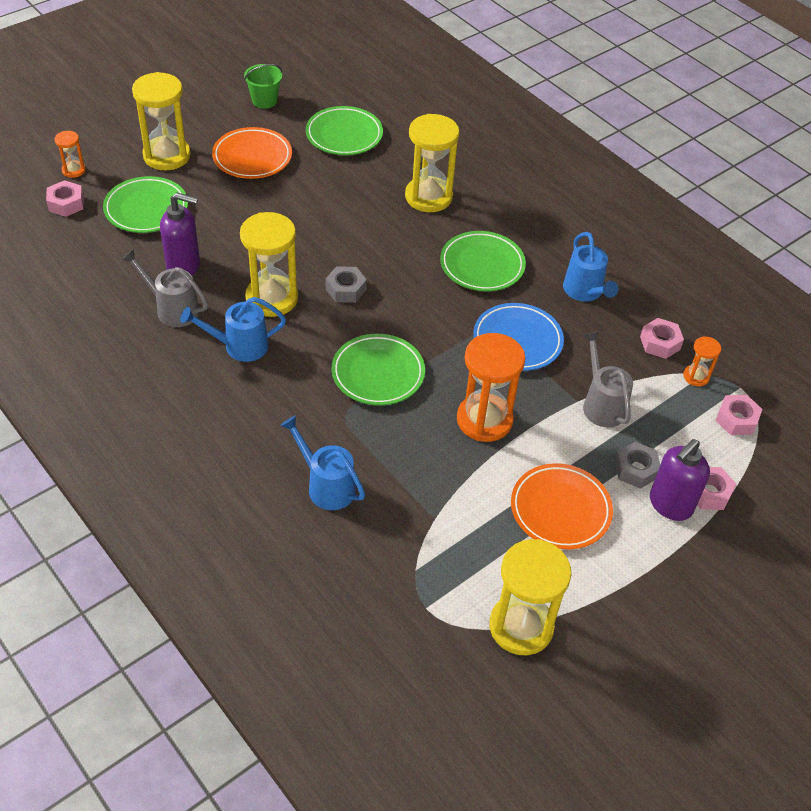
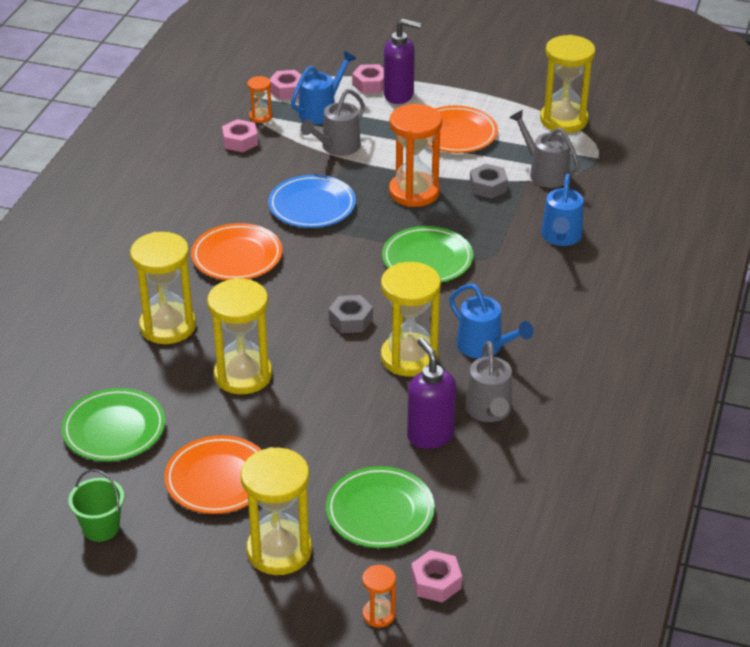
camera: 120 degrees left, 10 degrees down
green plate [440,231,526,291] -> orange plate [191,223,282,280]
blue watering can [563,232,619,302] -> blue watering can moved to [291,51,356,124]
grey nut [615,442,660,489] -> grey nut moved to [470,164,508,199]
none -> yellow hourglass [207,278,272,394]
none -> grey watering can [510,110,580,188]

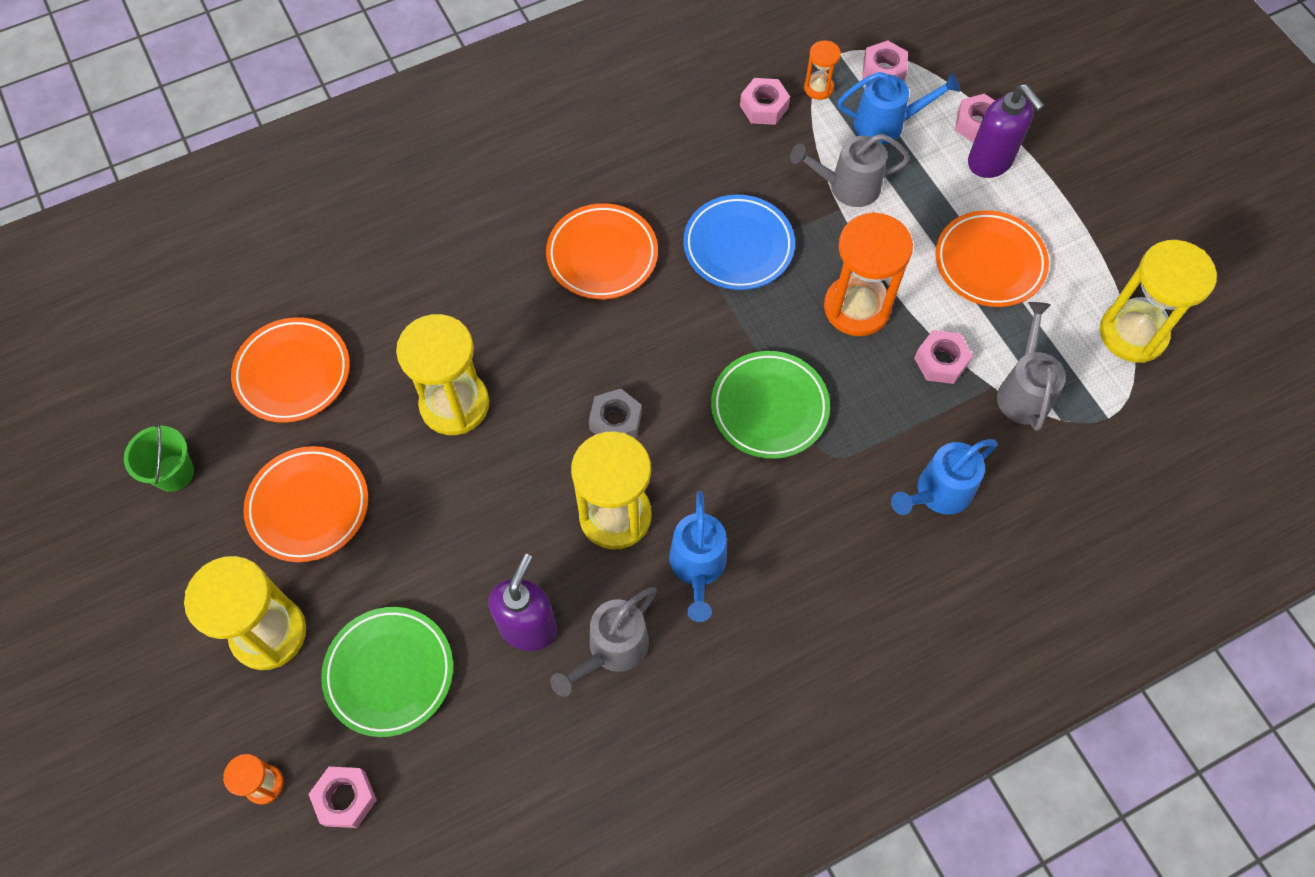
camera: 45 degrees right, 25 degrees up
green plate [61,388,165,461] -> orange plate [231,317,350,423]
yellow hourglass [130,232,196,344] -> none
grey nut [470,164,508,199] -> pink nut [914,330,973,384]

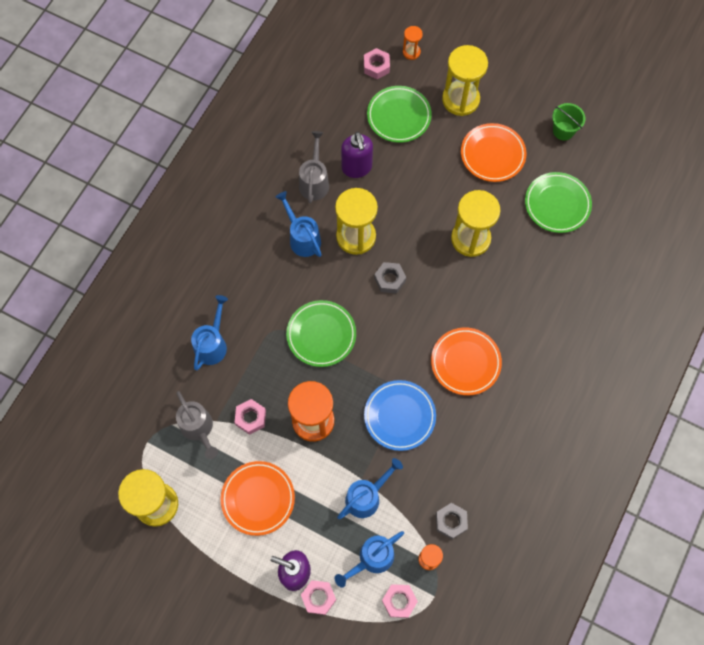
camera: 145 degrees right, 5 degrees up
orange plate [231,317,350,423] -> green plate [525,172,592,233]
pink nut [740,78,790,125] -> grey nut [436,503,468,539]
grey watering can [790,134,910,207] -> blue watering can [337,458,403,519]

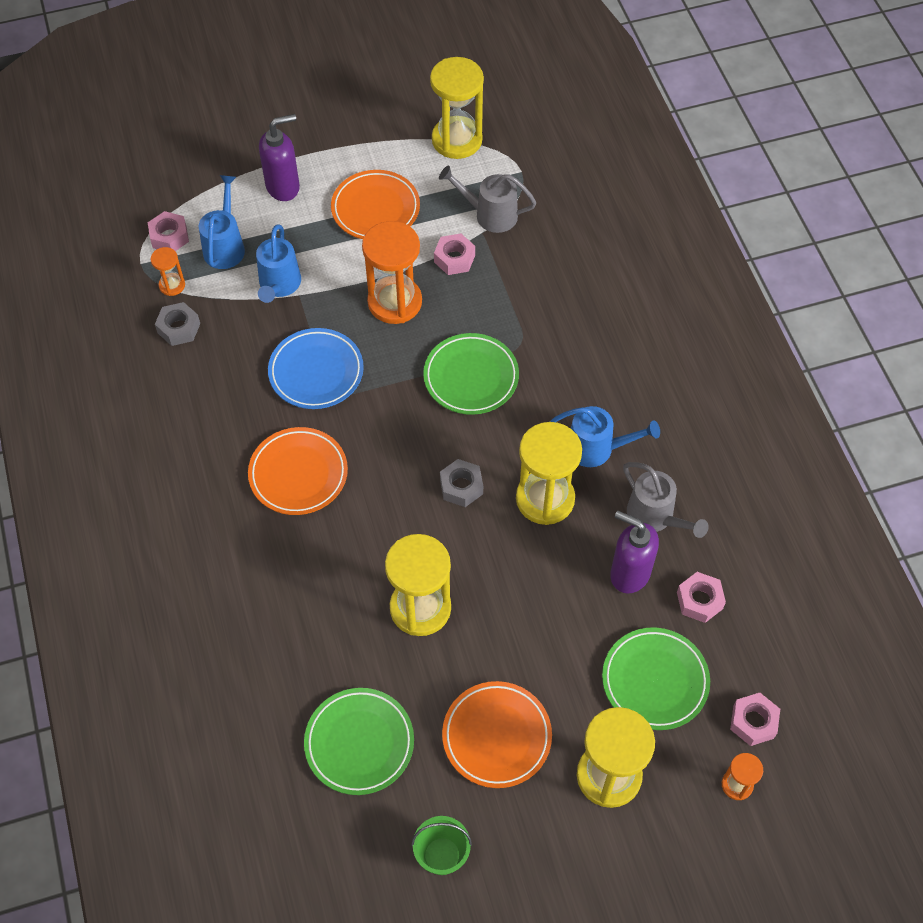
camera: 135 degrees right, 10 degrees down
blue watering can [191,295,228,370] -> none
pink nut [301,580,336,615] -> pink nut moved to [677,572,726,623]

